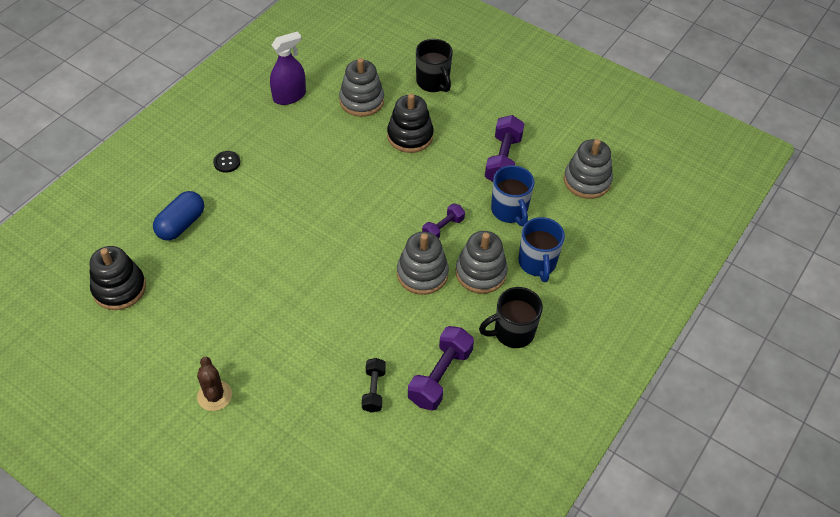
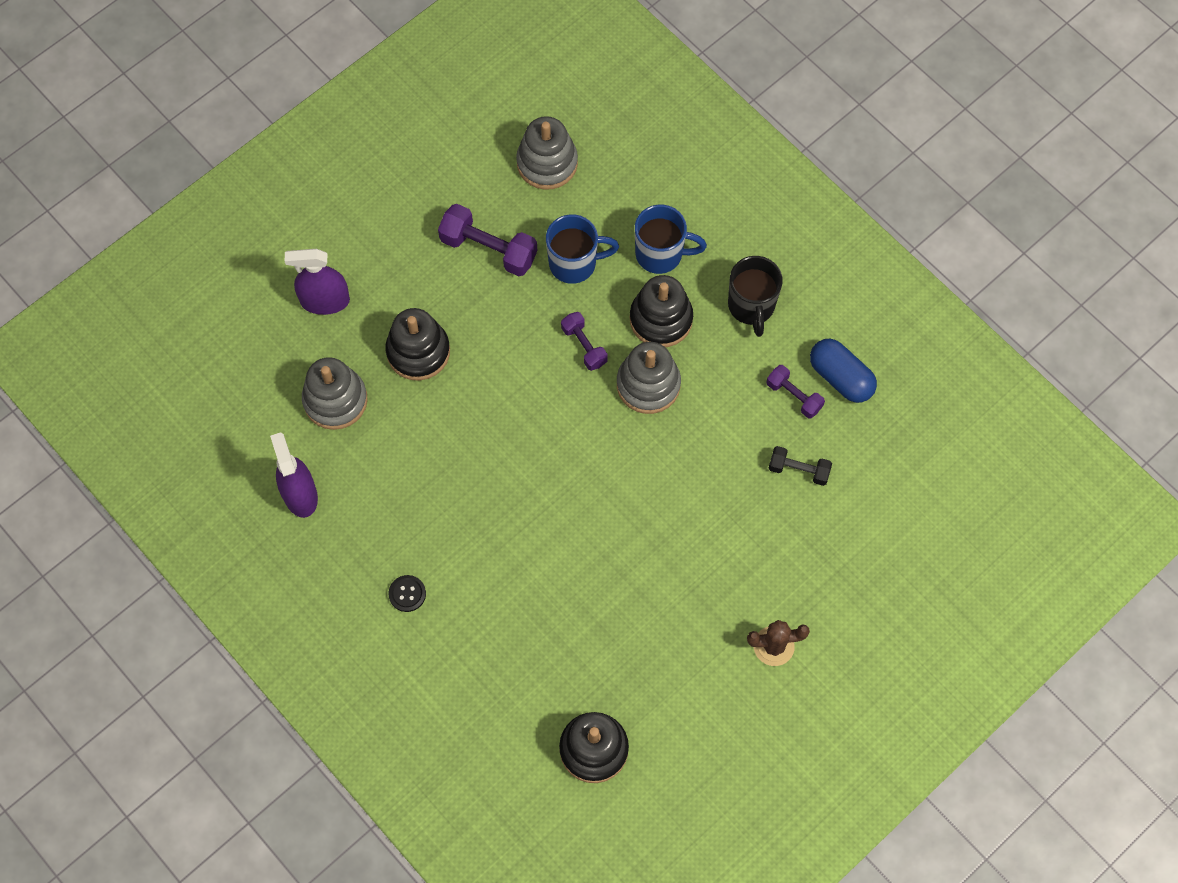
camera: 75 degrees left, 15 degrees up
blue capsule [153,191,204,241] -> blue capsule moved to [810,339,877,403]
purple dumbbell [408,326,474,411] -> purple dumbbell [766,365,825,419], size x0.60
black mug [416,39,453,92] -> purple spray bottle [285,249,350,315]
grey stacking toy [456,231,508,294] -> black stacking toy [630,275,693,347]

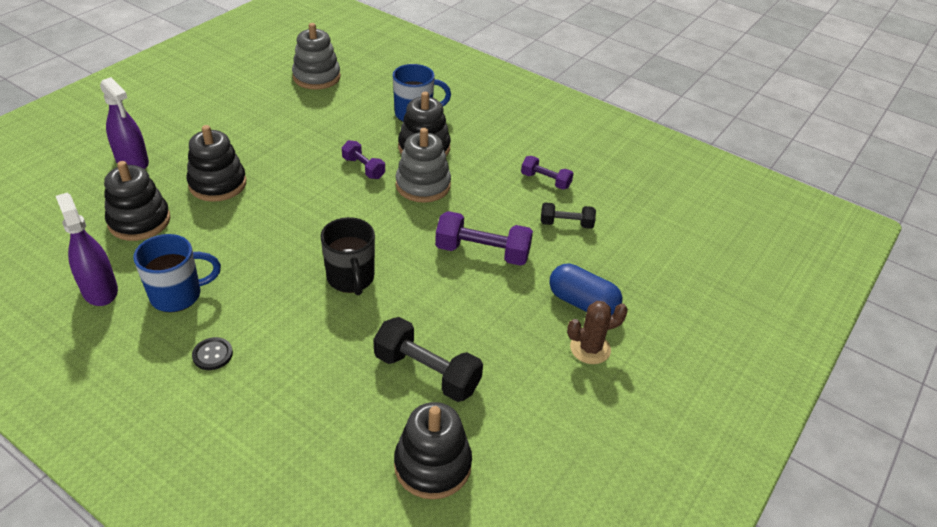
camera: 15 degrees left, 25 degrees down
purple spray bottle [285,249,350,315] -> purple spray bottle turned 120 degrees counterclockwise [100,77,149,169]
grey stacking toy [302,357,368,430] -> black stacking toy [104,161,170,241]
purple dumbbell [438,204,537,276] -> purple dumbbell moved to [435,211,533,266]
blue mug [546,214,619,284] -> blue mug moved to [133,234,221,312]
black mug [728,256,783,337] -> black mug moved to [321,217,375,295]
blue capsule [810,339,877,403] -> blue capsule moved to [549,264,622,316]
none -> black dumbbell [373,317,483,402]

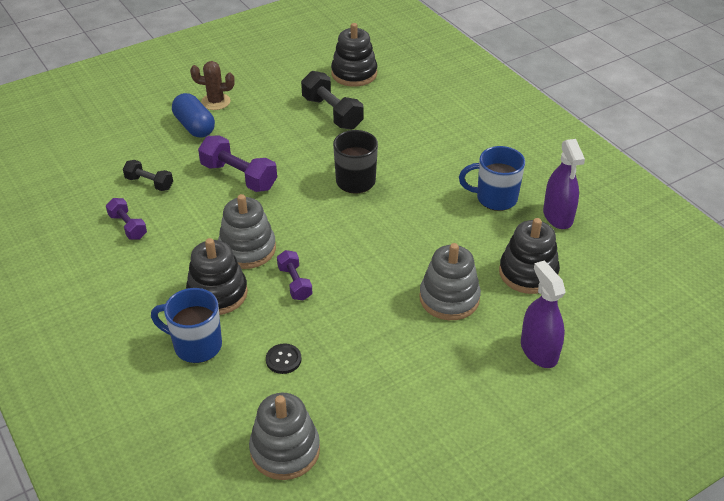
camera: 155 degrees left, 0 degrees up
black stacking toy [187,125,246,202] -> grey stacking toy [419,243,481,320]
black button [192,337,233,370] -> black button moved to [266,343,302,374]

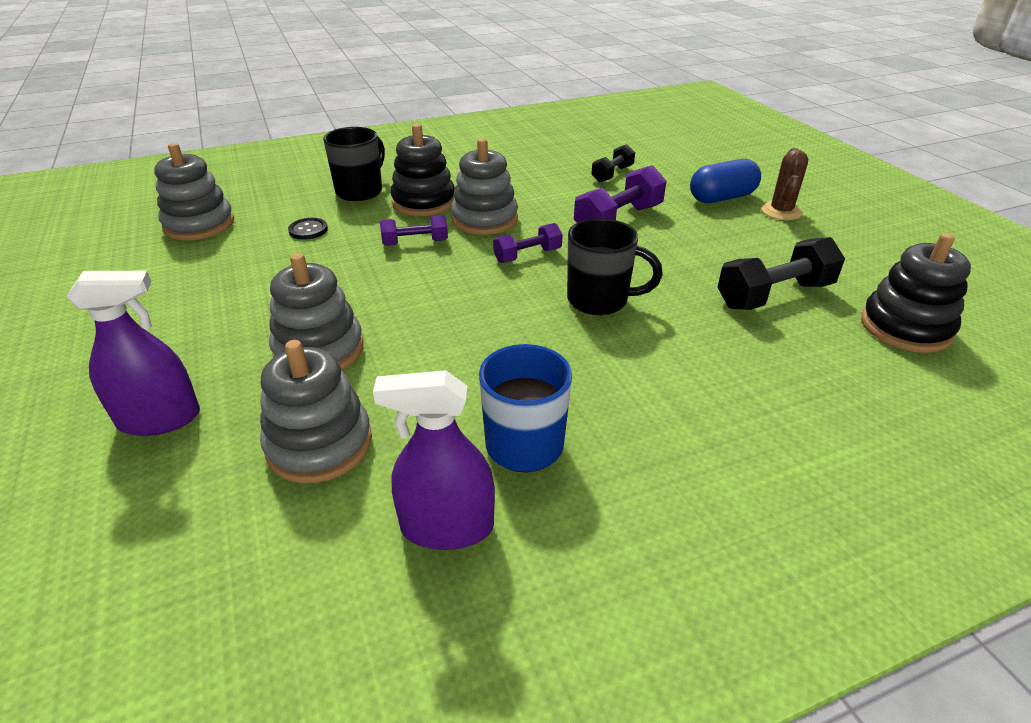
camera: 100 degrees right, 5 degrees down
purple dumbbell [106,198,147,239] -> purple dumbbell moved to [493,223,563,263]
blue mug [151,288,222,363] -> black mug [323,127,385,201]
black stacking toy [499,218,560,294] -> grey stacking toy [260,340,372,483]

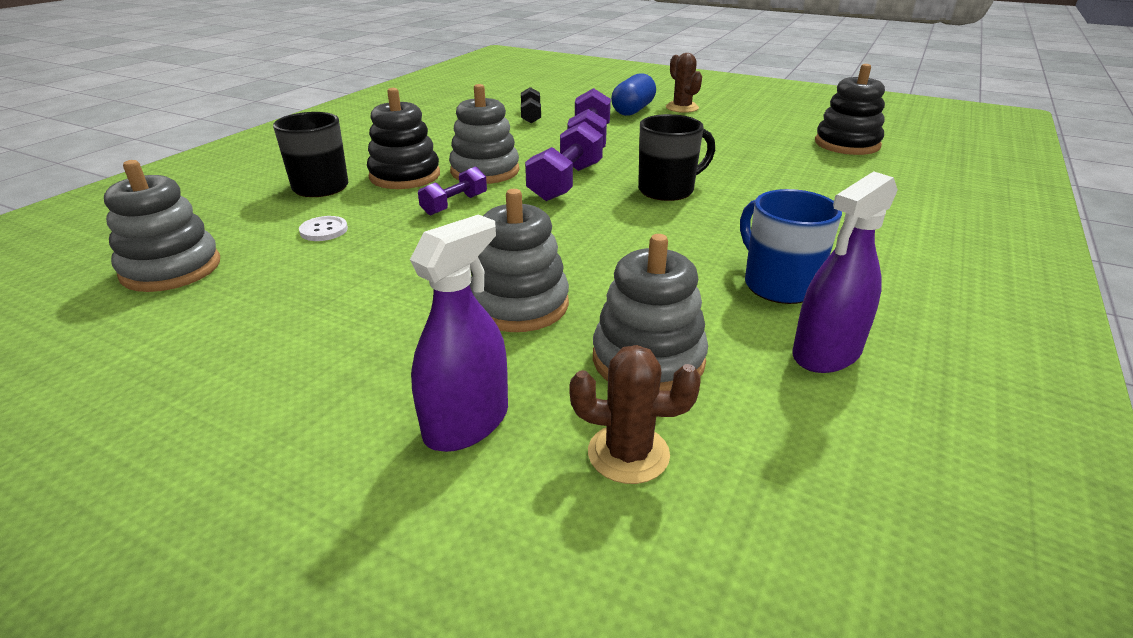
camera: 40 degrees left, 5 degrees down
black button [288,218,328,240] -> white button [299,216,348,241]
purple dumbbell [493,223,563,263] -> purple dumbbell [525,121,603,201], size x1.66
black dumbbell [717,237,845,310] -> none
none -> brown cactus [570,345,701,484]

